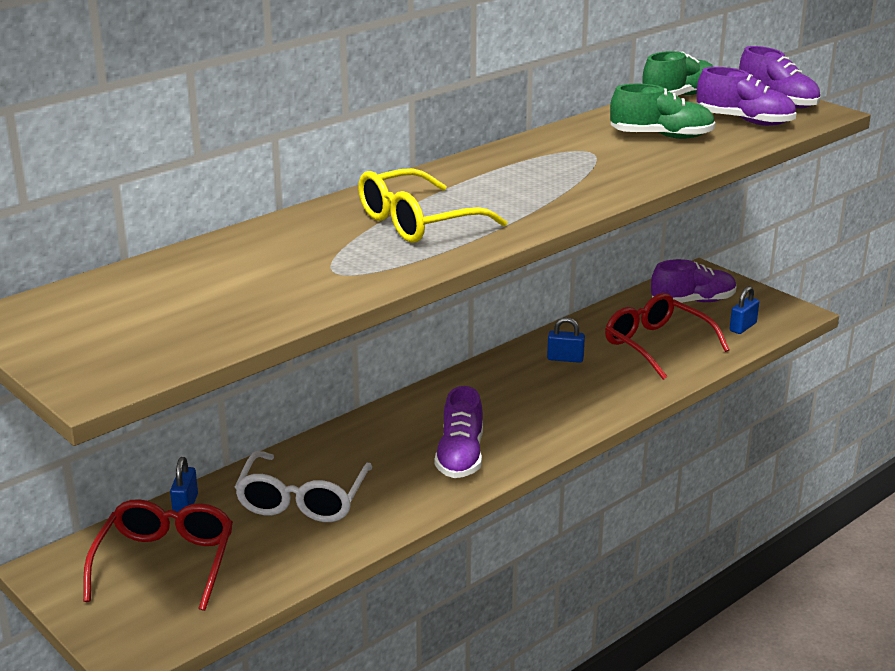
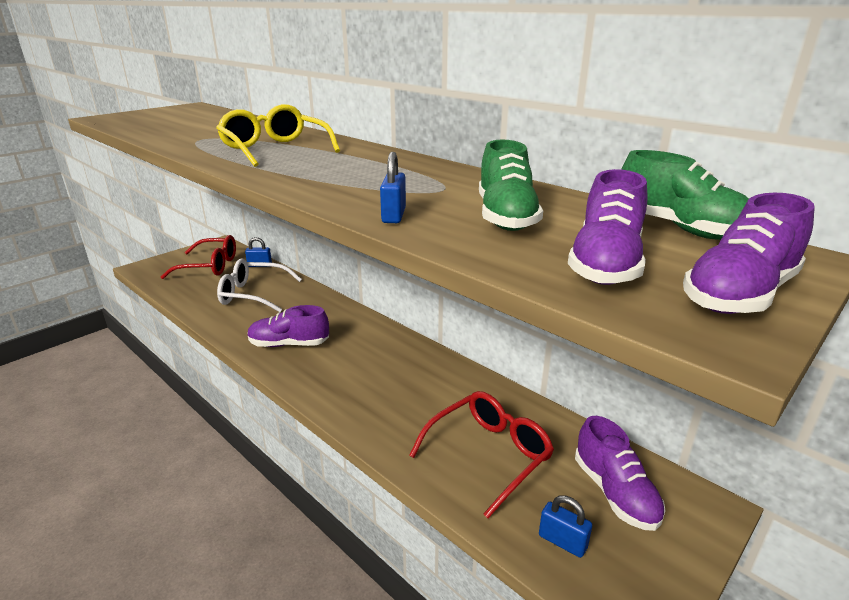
camera: 85 degrees right, 0 degrees up
blue padlock [547,317,585,363] -> blue padlock moved to [380,152,406,223]

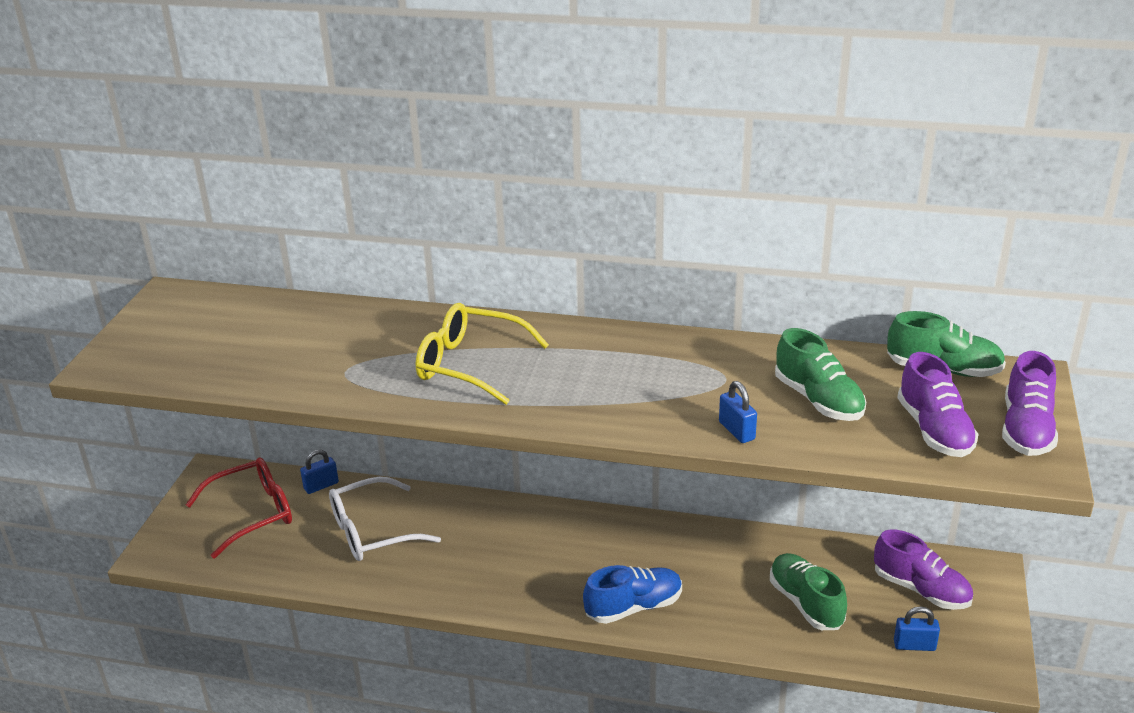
camera: 30 degrees left, 5 degrees up
purple shoe [247,305,329,347] -> none
red glasses [409,391,554,518] -> green shoe [770,553,847,630]
none -> blue shoe [583,565,682,624]

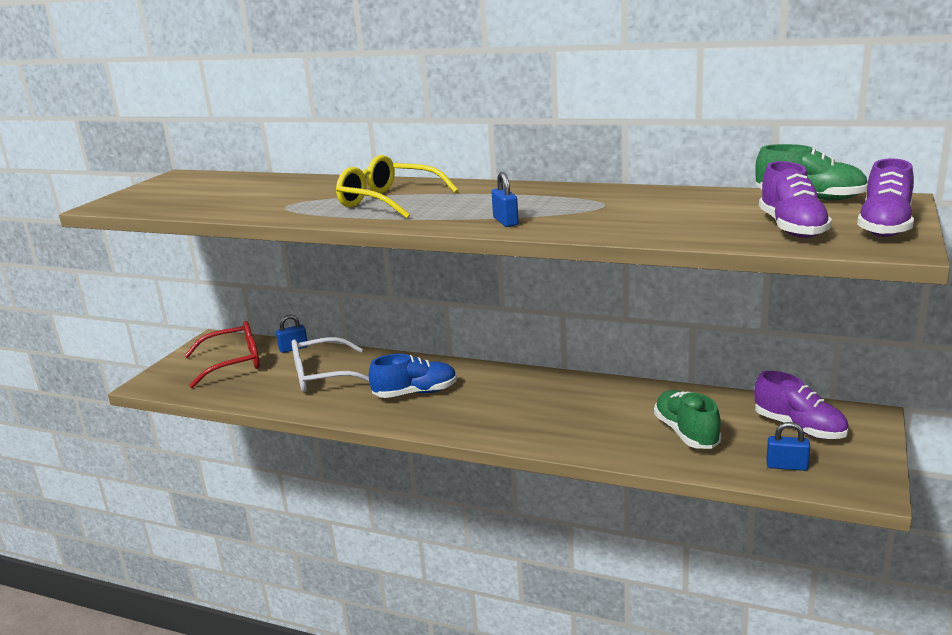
camera: 10 degrees right, 10 degrees down
blue shoe [583,565,682,624] -> blue shoe moved to [369,354,457,398]
blue padlock [719,381,757,443] -> blue padlock moved to [492,172,519,227]
green shoe [775,328,866,421] -> none

